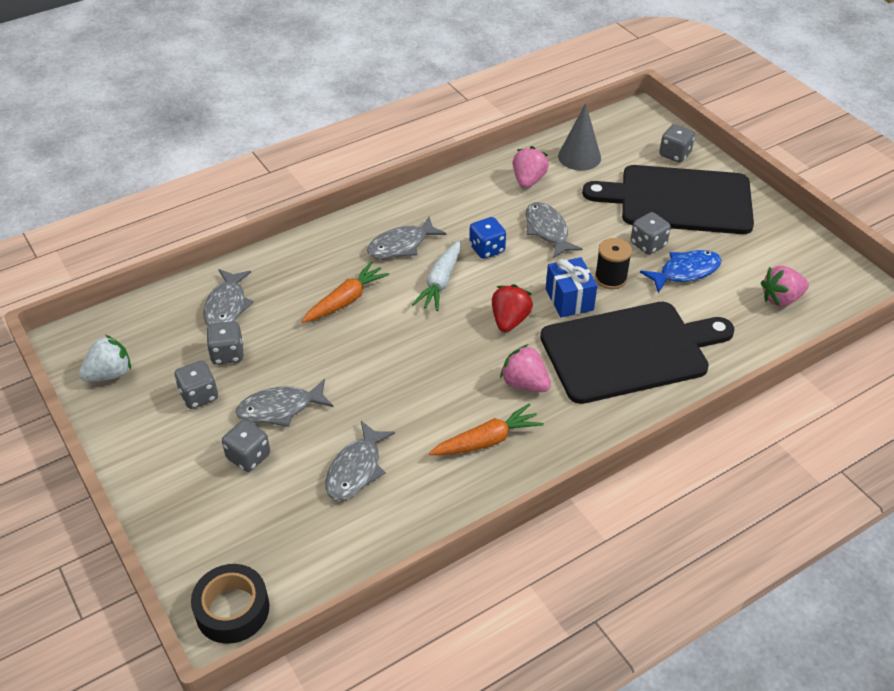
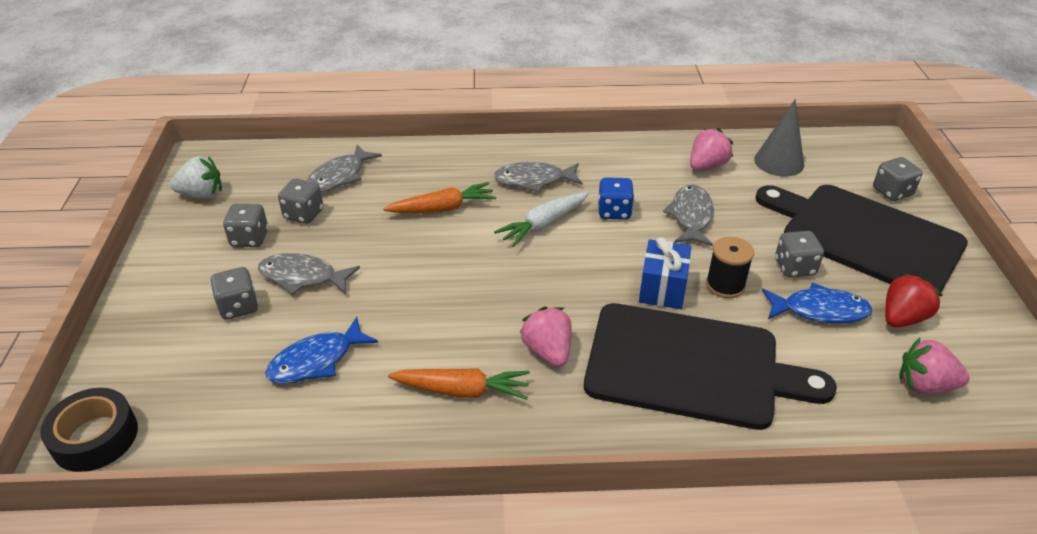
camera: 30 degrees right, 5 degrees down
grey fish [325,421,395,500] -> blue fish [265,317,378,384]
red strawberry [492,284,533,332] -> red strawberry moved to [885,273,943,327]

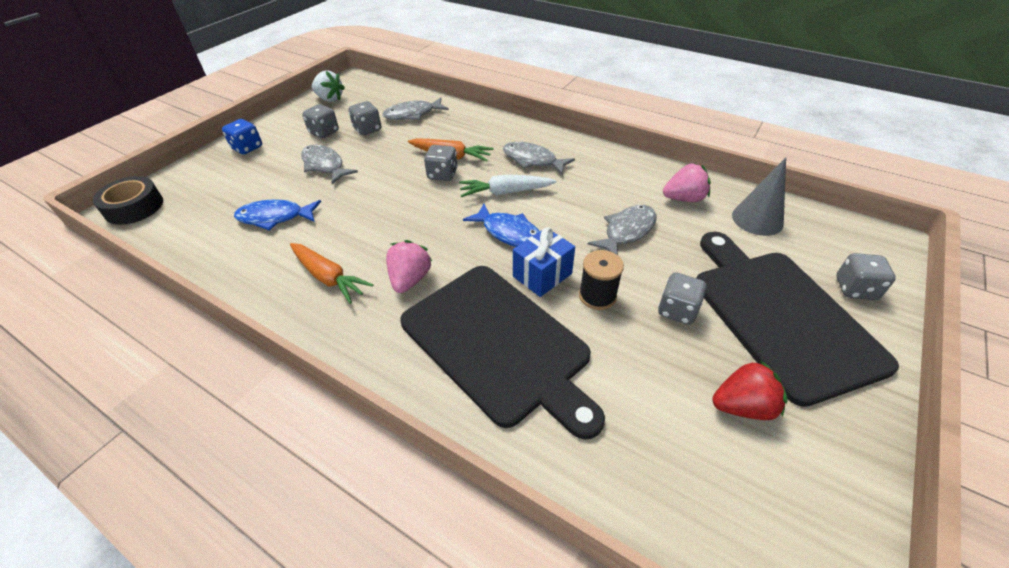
camera: 35 degrees right, 5 degrees up
grey dice [210,267,259,320] -> grey dice moved to [424,145,458,181]
blue dice [598,177,634,220] -> blue dice moved to [222,119,262,154]
blue fish [762,283,872,324] -> blue fish moved to [463,204,540,247]
pink strawberry [899,338,970,394] -> none

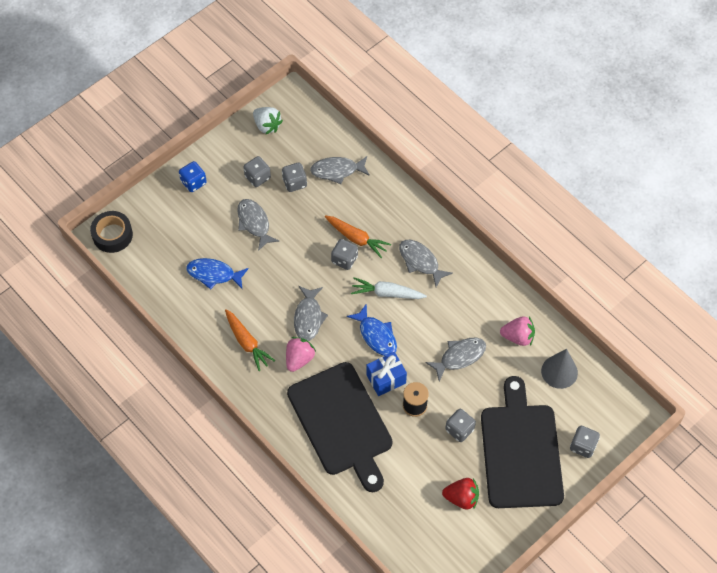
camera: 15 degrees right, 15 degrees up
none -> grey fish [294,286,328,341]

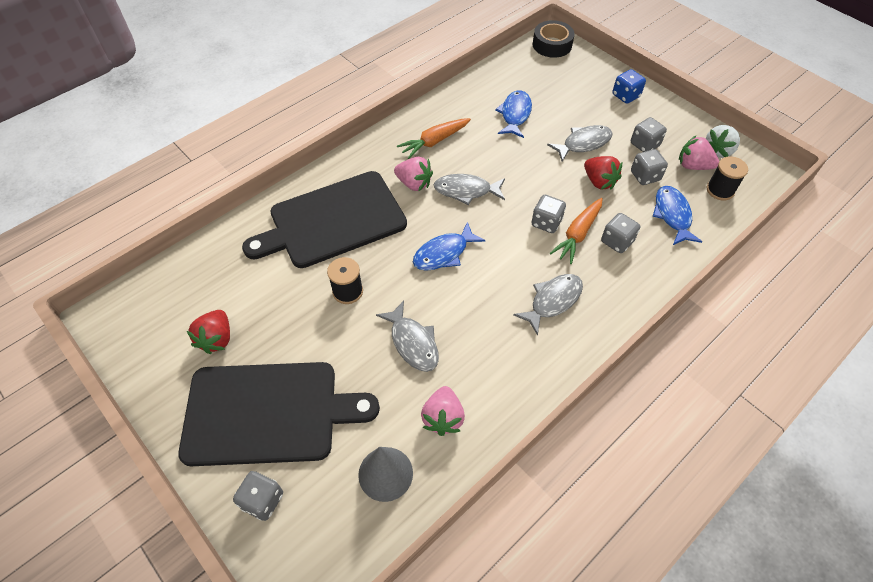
camera: 90 degrees right, 5 degrees down
grey fish [310,156,370,184] -> blue fish [652,186,702,245]
white carrot [351,277,427,299] -> none
blue gift [366,352,407,396] -> none
grey dice [445,409,476,442] -> grey dice moved to [601,213,640,253]
none -> red strawberry [584,156,622,190]
none -> pink strawberry [679,136,719,170]
none -> black spool [707,156,748,201]

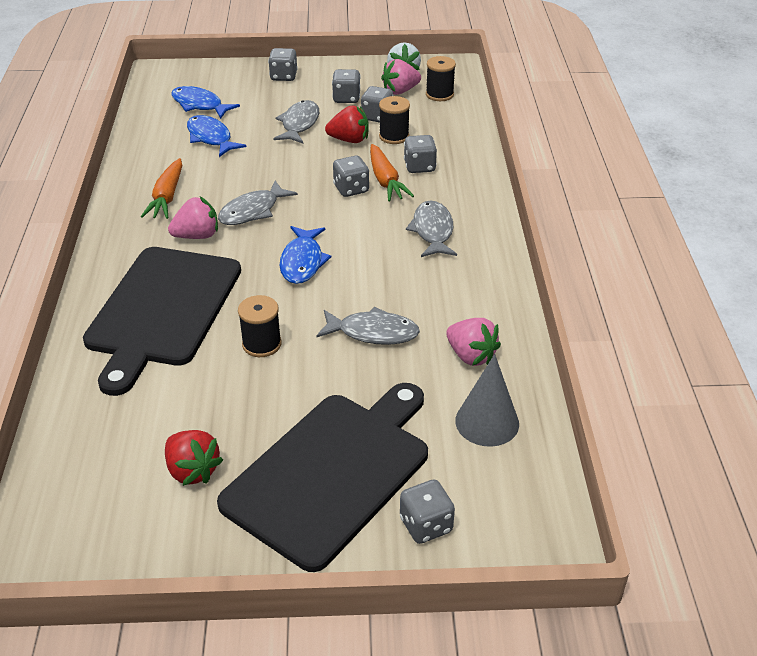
camera: 50 degrees left, 15 degrees down
black tape [533,20,575,58] -> none
blue dice [613,69,646,104] -> grey dice [268,48,298,81]
blue fish [652,186,702,245] -> blue fish moved to [171,86,240,119]
none -> black spool [379,96,410,144]

